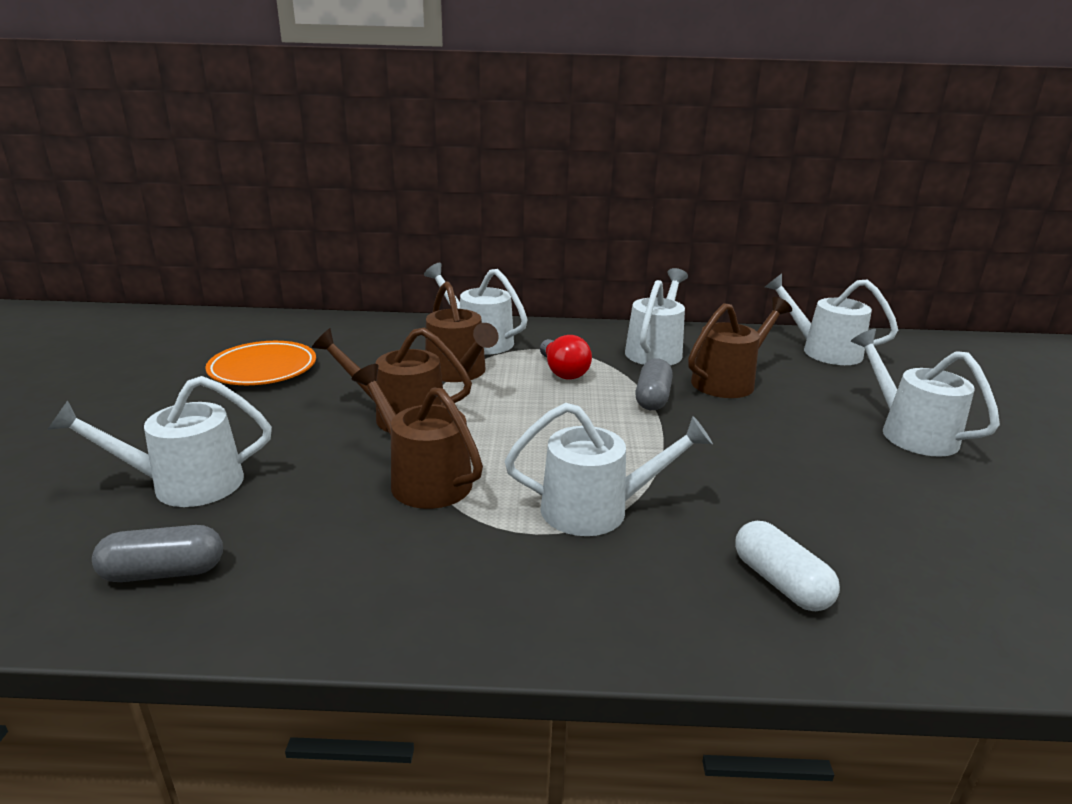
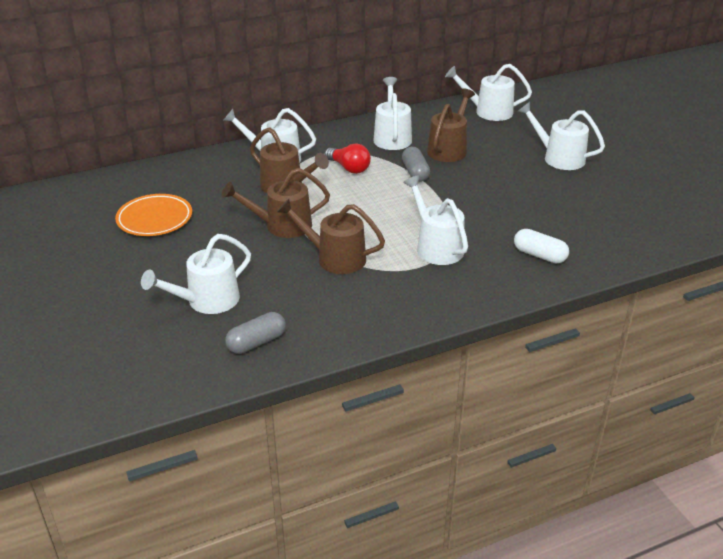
camera: 25 degrees left, 10 degrees up
white watering can [505,403,713,536] -> white watering can turned 90 degrees counterclockwise [403,175,468,265]

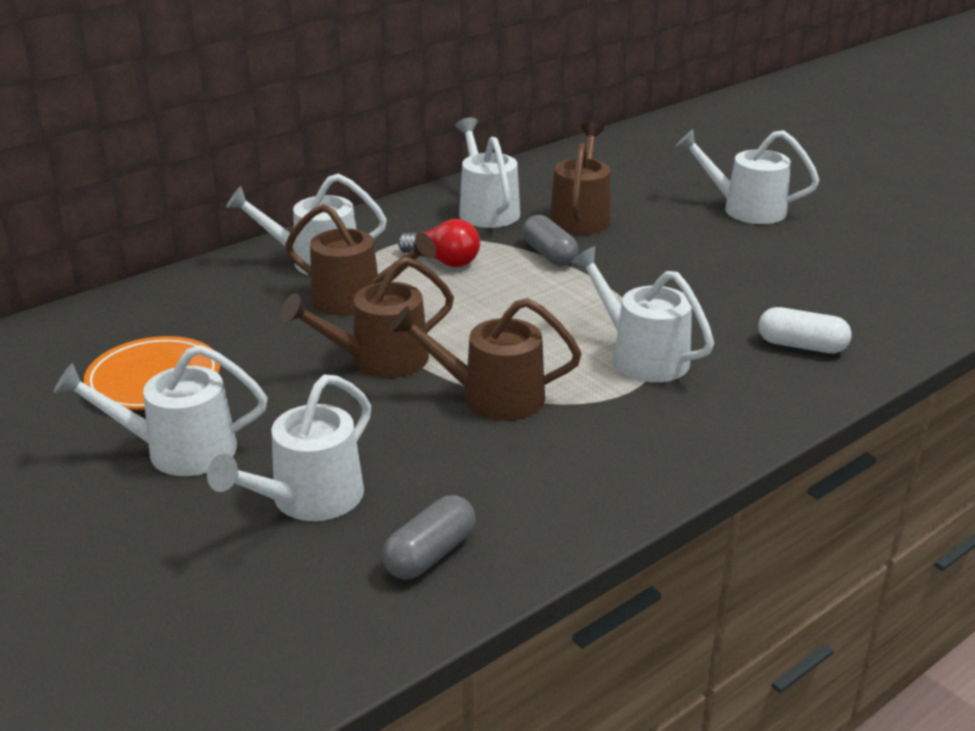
camera: 15 degrees left, 5 degrees down
white watering can [445,64,532,121] -> white watering can moved to [54,345,268,476]

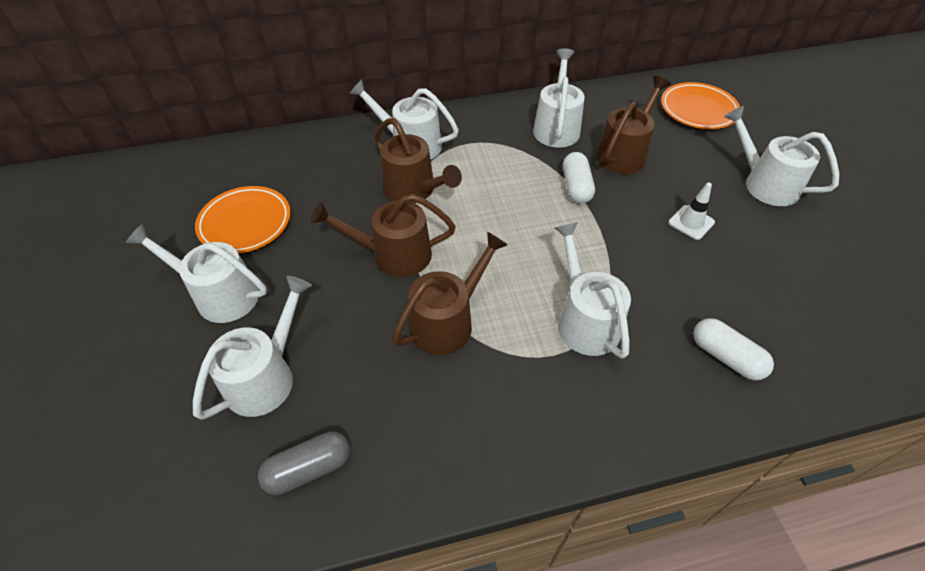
camera: 25 degrees right, 20 degrees up
white watering can [207,375,371,521] -> white watering can turned 150 degrees clockwise [193,276,312,420]
brown watering can [389,298,582,420] -> brown watering can turned 105 degrees clockwise [392,232,508,355]
red light bulb [398,219,480,267] -> none
grey capsule [522,215,578,266] -> white capsule [563,152,595,204]
none -> orange plate [661,82,740,129]
none -> white traffic cone [668,182,715,240]

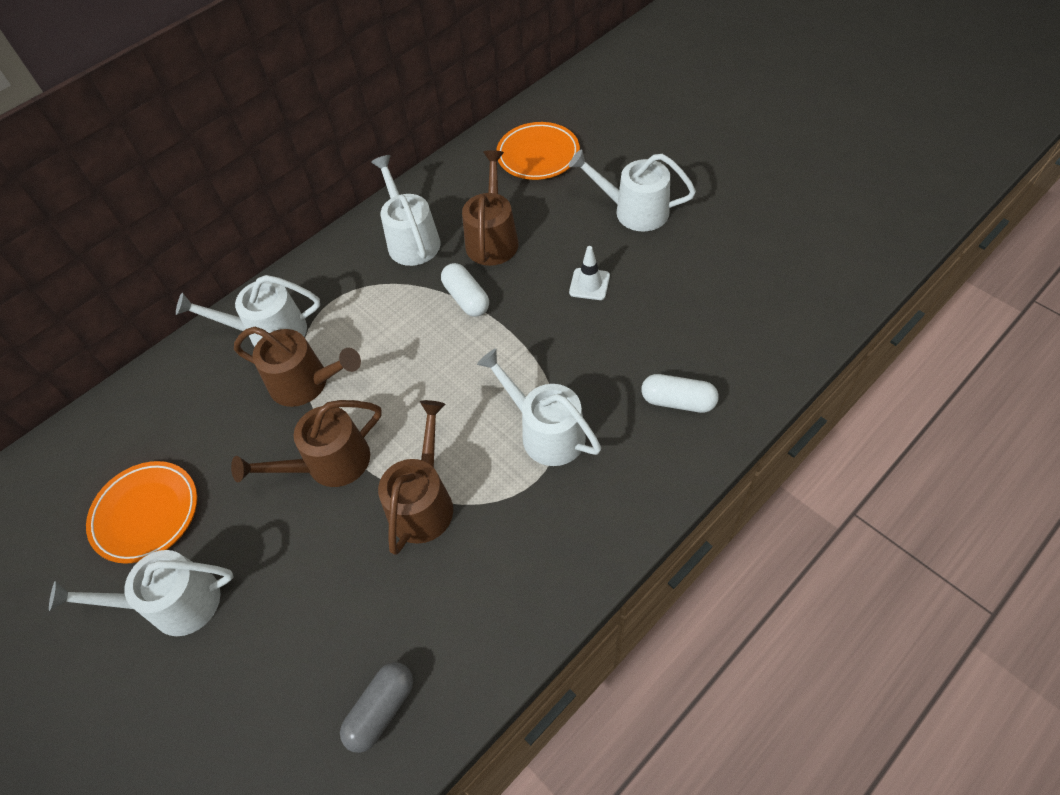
camera: 25 degrees left, 5 degrees up
white watering can [193,276,312,420] -> none

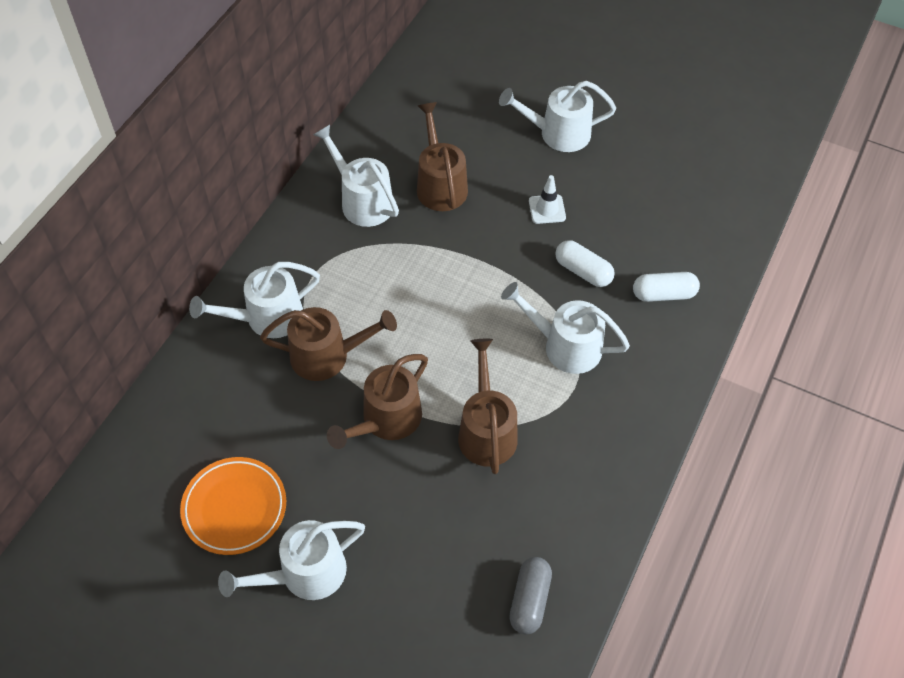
camera: 25 degrees left, 0 degrees up
white capsule [441,263,489,317] -> white capsule moved to [555,240,615,287]
orange plate [496,122,580,180] -> none

